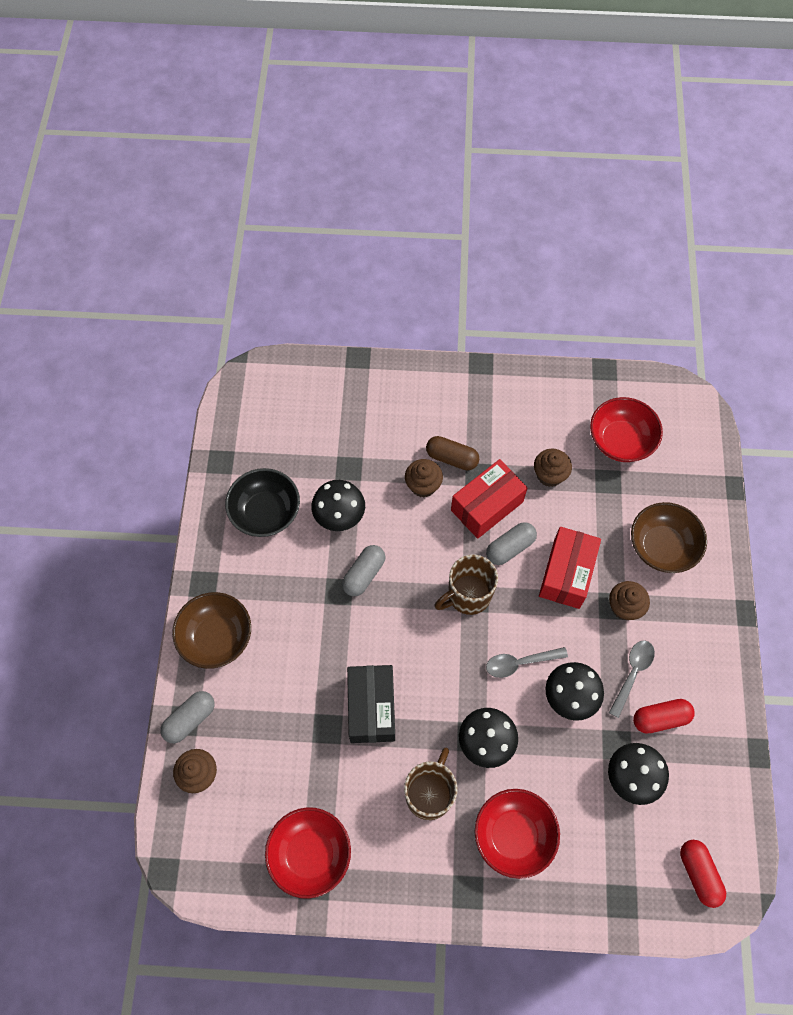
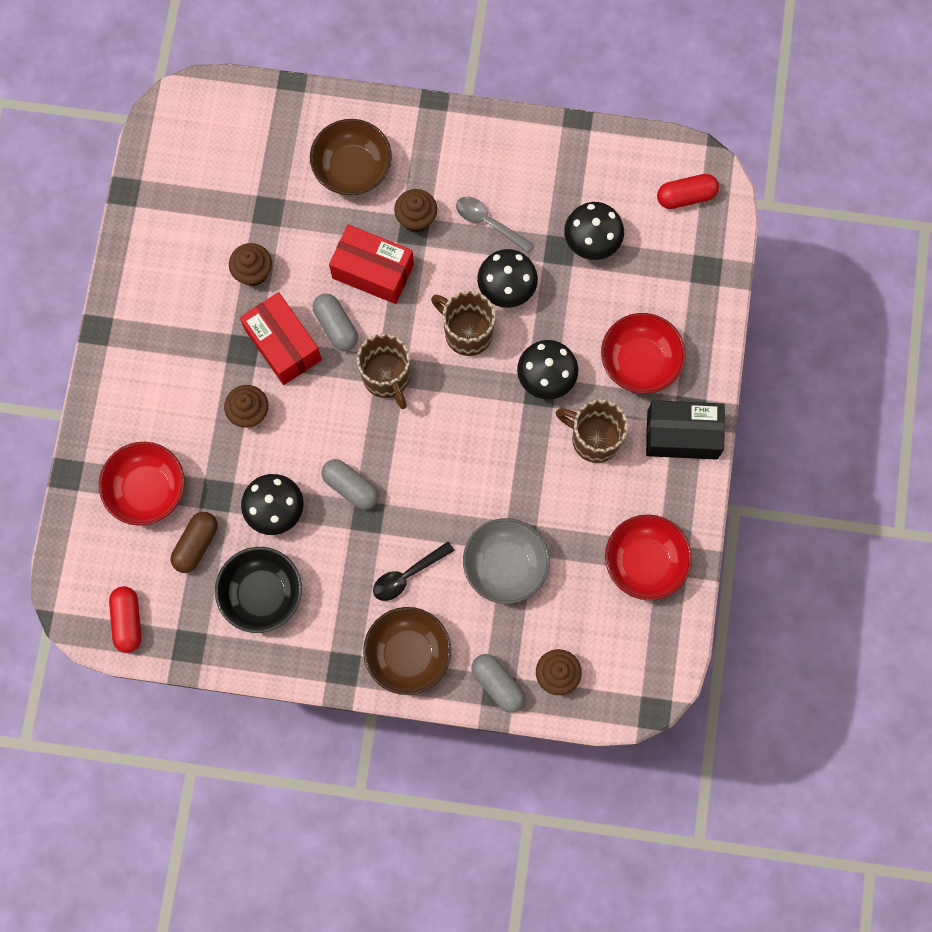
camera: 85 degrees left, 10 degrees up
black box [347,665,395,743] -> black box moved to [646,400,725,460]
brown capsule [426,436,479,470] -> brown capsule moved to [171,512,218,573]
grey spoon [486,647,568,678] -> brown mug [431,291,495,356]
red bowl [590,397,663,462] -> red bowl moved to [99,442,185,526]
red capsule [633,699,695,734] -> red capsule moved to [109,586,141,653]
none -> black spoon [373,542,455,601]
none -> grey bowl [463,518,550,604]

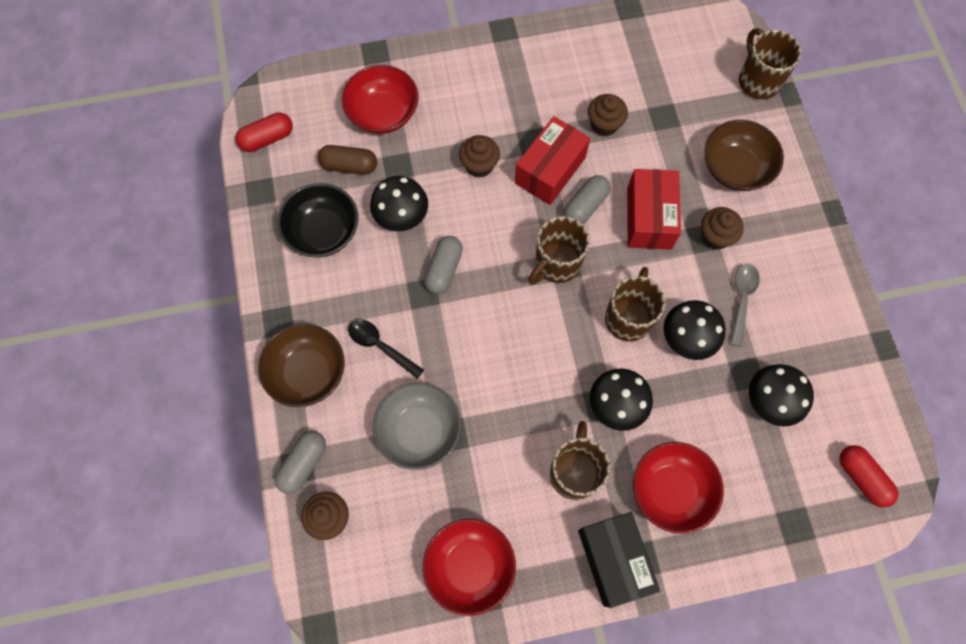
camera: 70 degrees right, 5 degrees down
none -> brown mug [739,28,802,99]

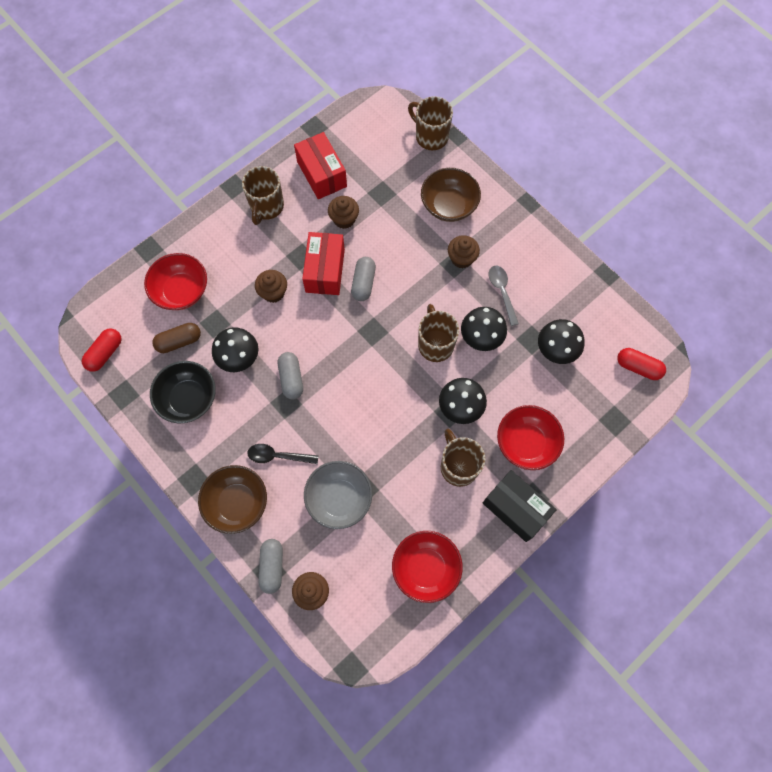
camera: 30 degrees left, 0 degrees up
brown mug [528,216,590,285] -> brown mug moved to [242,166,284,225]
red box [627,169,681,250] -> red box moved to [294,132,347,199]

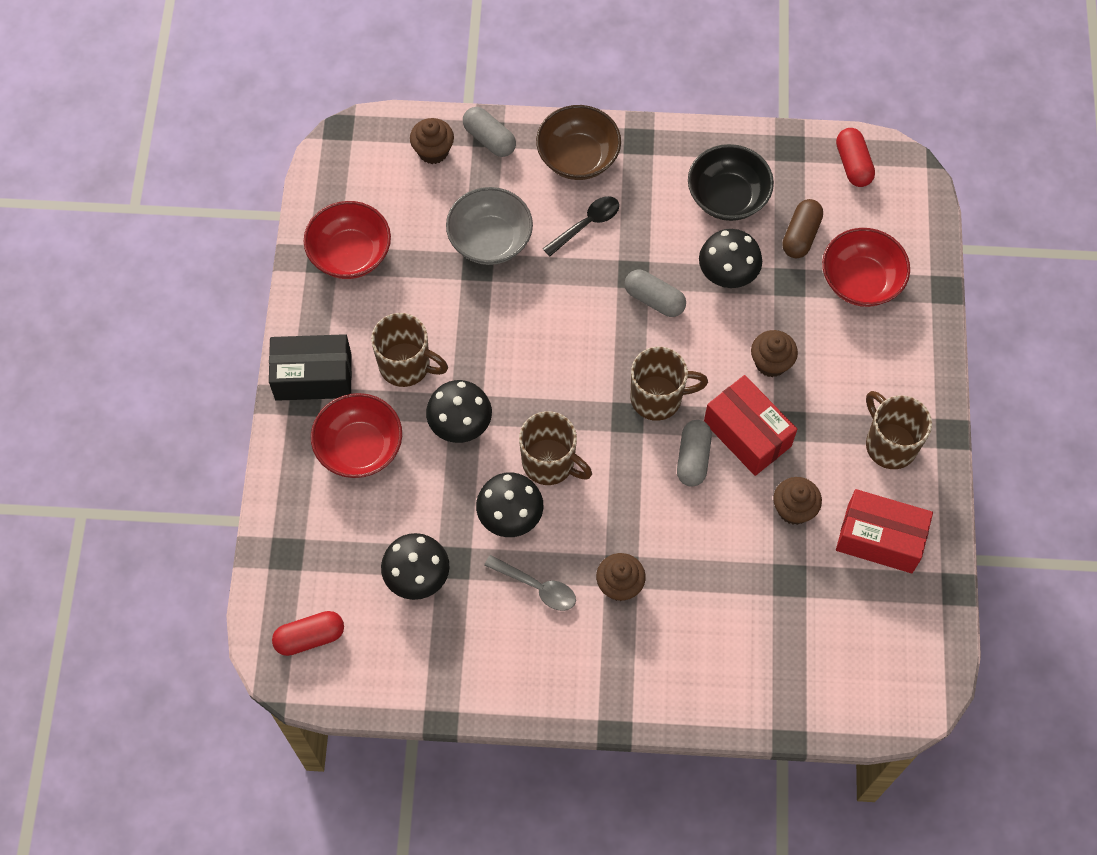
camera: 135 degrees right, 5 degrees down
grey capsule [351,257,376,301] -> grey capsule turned 45 degrees clockwise [677,420,712,487]
brown mug [408,96,453,150] -> brown mug moved to [630,347,708,421]
brown bowl [421,168,481,222] -> none

